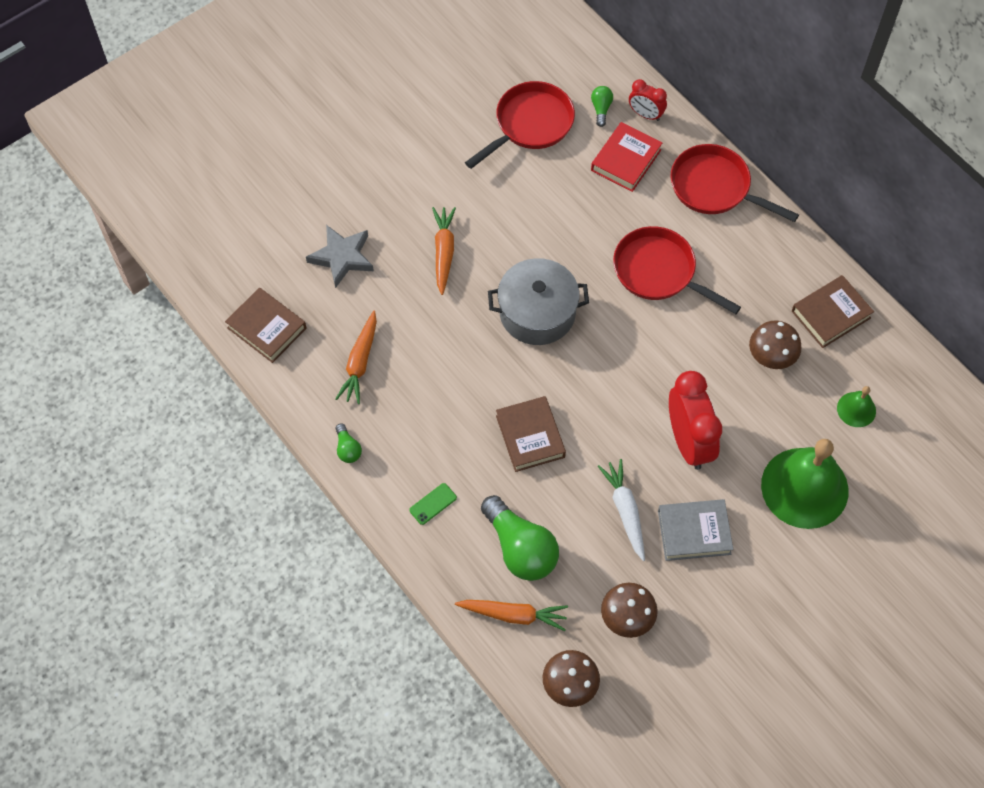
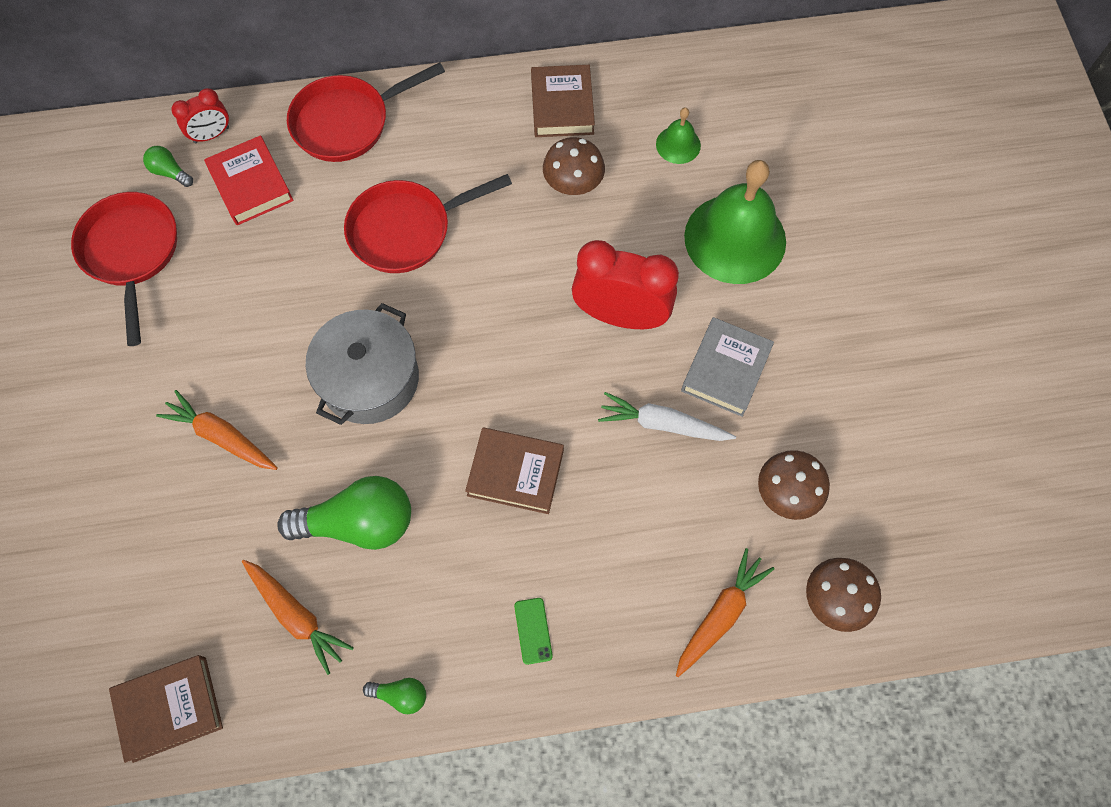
camera: 60 degrees left, 5 degrees up
grey star [306,225,374,288] -> none
green light bulb [481,495,559,581] -> green light bulb moved to [277,476,411,550]

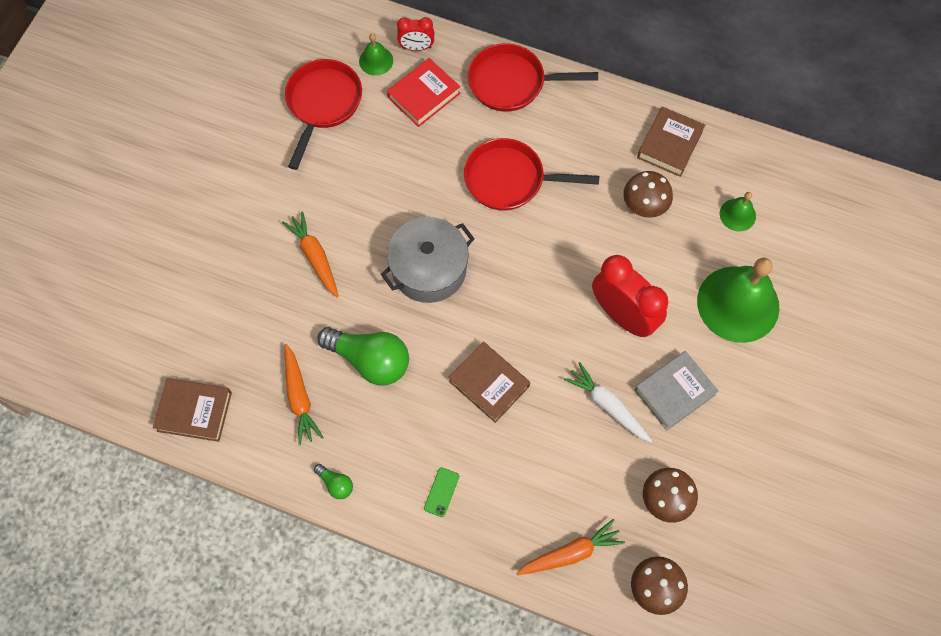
camera: 30 degrees right, 0 degrees up
green light bulb [143,146,193,187] -> green bell [359,33,393,76]
red book [204,135,294,225] -> red book turned 45 degrees clockwise [387,58,460,127]

